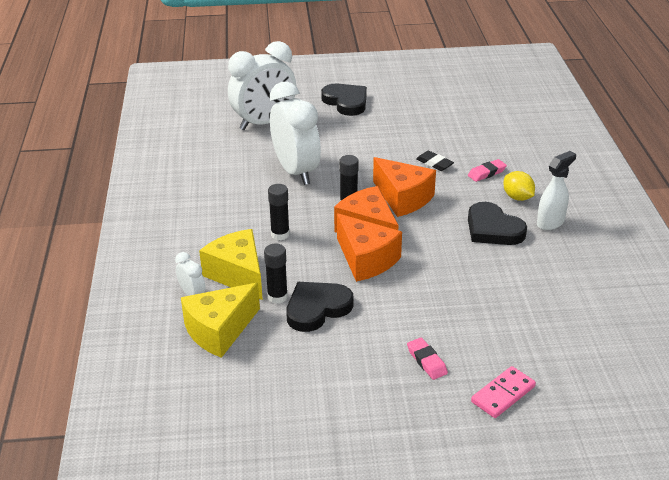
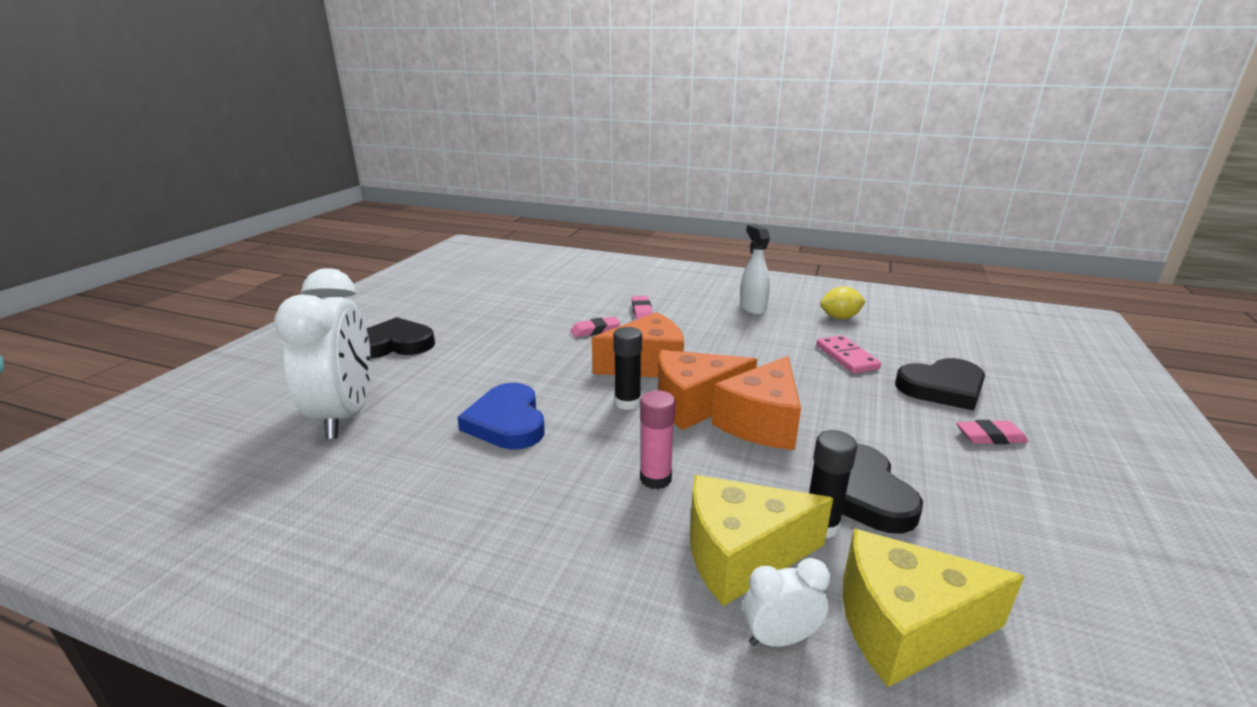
camera: 65 degrees left, 10 degrees down
yellow cheese [181,283,260,358] -> yellow cheese turned 105 degrees clockwise [842,529,1025,687]
black glue stick [268,184,290,240] -> pink glue stick [640,390,675,489]
white clock [270,82,321,185] -> blue heart [457,383,545,450]
orange cheese [337,213,402,282] -> orange cheese turned 135 degrees clockwise [712,356,801,450]
black eraser [416,151,454,171] -> pink eraser [570,317,620,338]
black heart [468,202,527,245] -> black heart moved to [895,358,985,411]
pink domino [471,366,536,418] -> pink domino moved to [816,335,881,373]
yellow lemon [503,171,535,201] -> yellow lemon moved to [820,286,866,319]

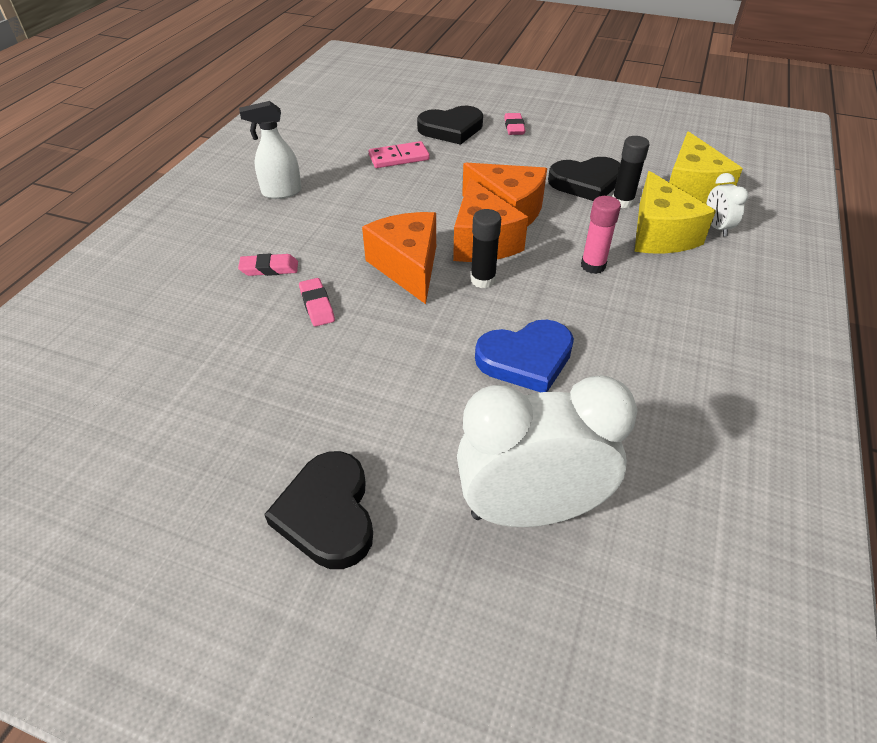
camera: 90 degrees left, 20 degrees up
yellow lemon [820,286,866,319] -> none
black heart [895,358,985,411] -> black heart turned 90 degrees clockwise [417,106,483,145]

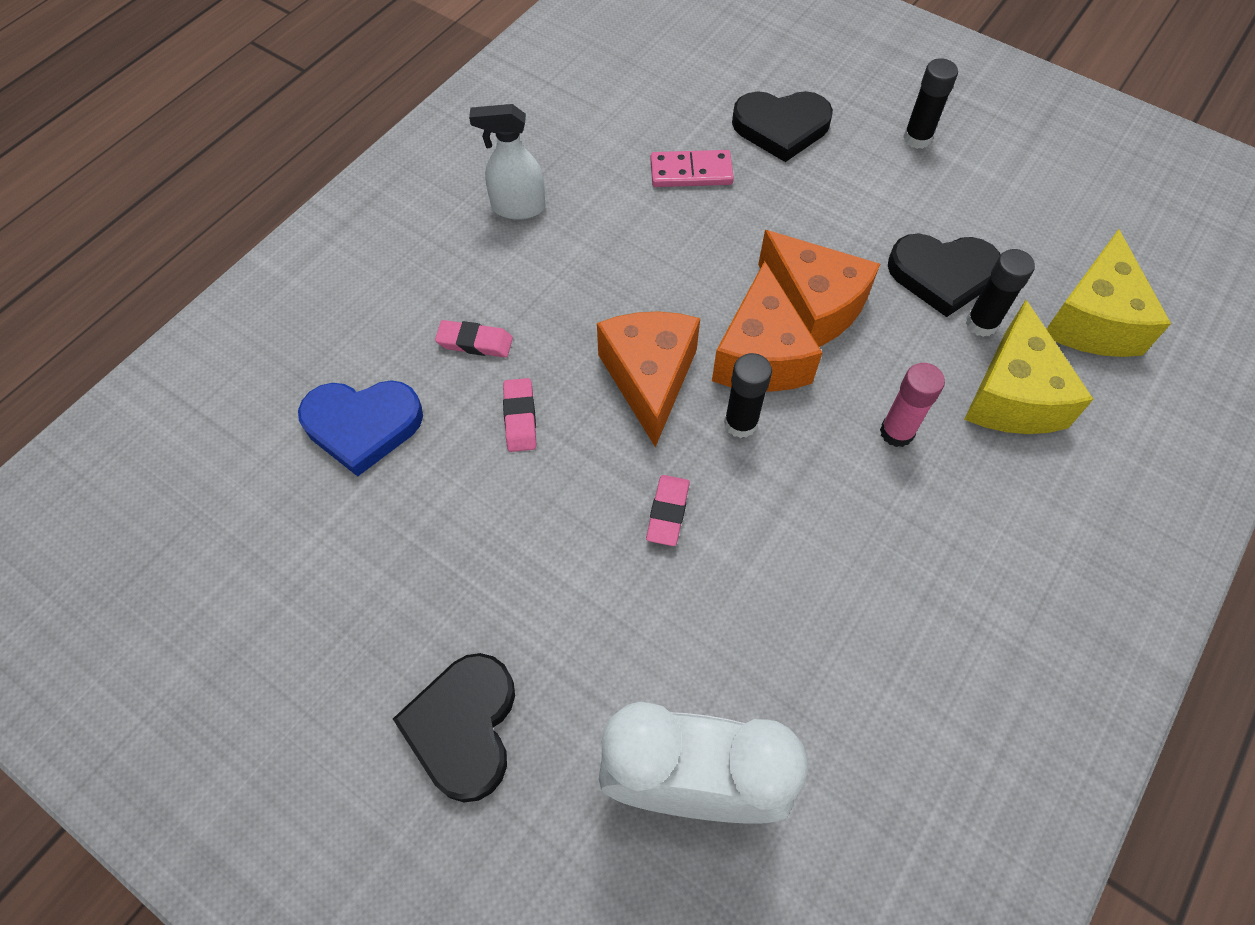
camera: 15 degrees right, 15 degrees up
blue heart [475,320,574,392] -> blue heart moved to [298,380,423,477]
pink eraser [504,113,526,135] -> pink eraser moved to [646,475,690,546]
white clock [706,173,749,237] -> none
none -> black glue stick [903,58,958,149]

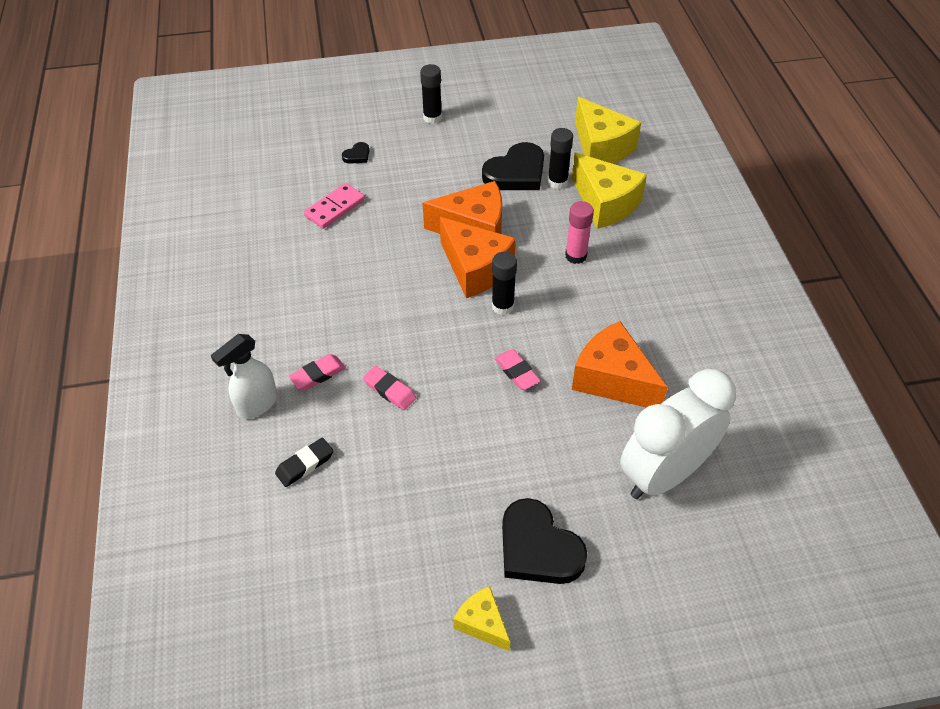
camera: 45 degrees left, 10 degrees down
blue heart [298,380,423,477] -> black eraser [275,438,333,487]
white spray bottle [469,104,545,220] -> white spray bottle moved to [211,334,278,419]
orange cheese [597,311,700,447] -> orange cheese moved to [572,321,668,408]
black heart [732,91,833,162] -> black heart [342,142,369,164], size x0.45
none -> yellow cheese [453,586,510,651]

